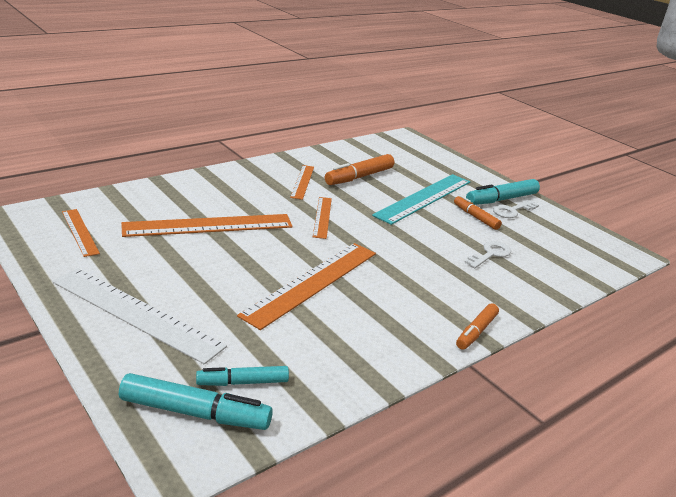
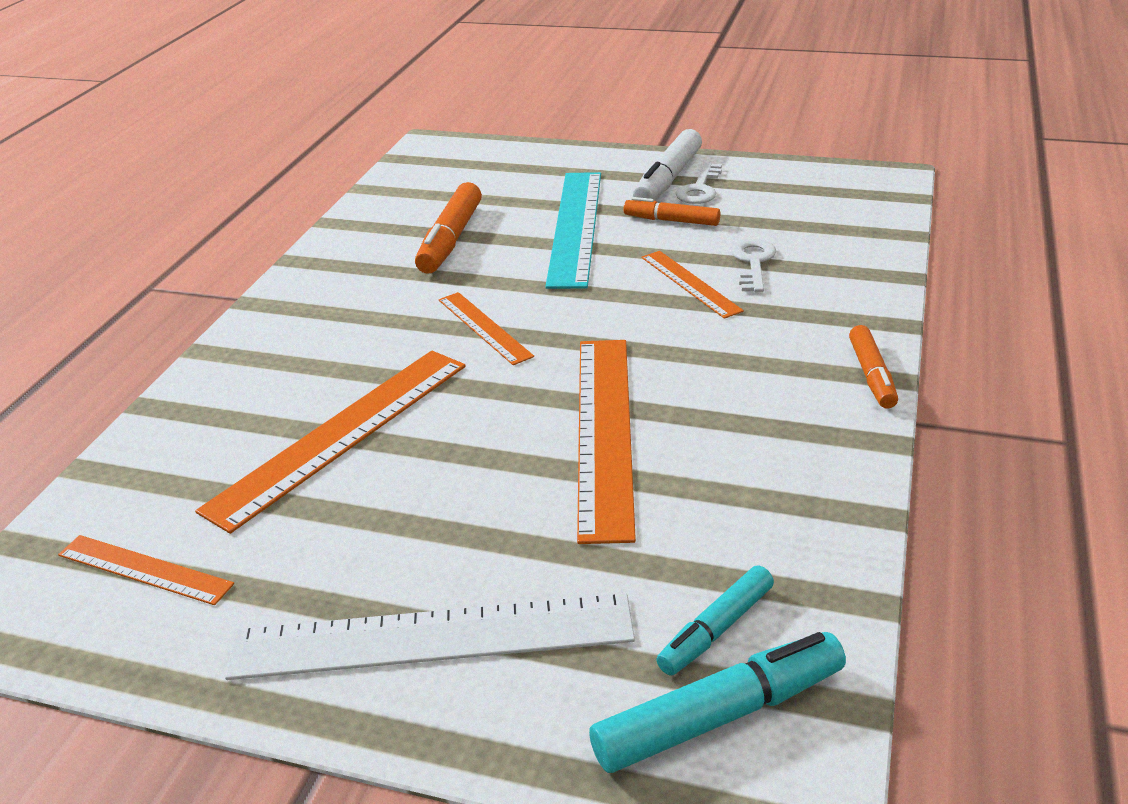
camera: 30 degrees left, 5 degrees up
orange ruler [290,165,314,200] -> orange ruler moved to [642,251,744,319]
turquoise marker [466,179,540,205] -> white marker [633,129,702,201]

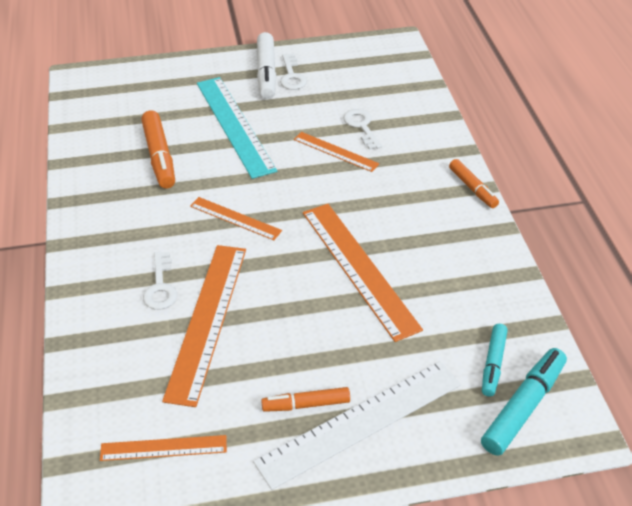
camera: 30 degrees left, 10 degrees up
orange marker [623,197,720,226] -> orange marker moved to [261,387,350,412]
none -> white key [143,252,177,310]

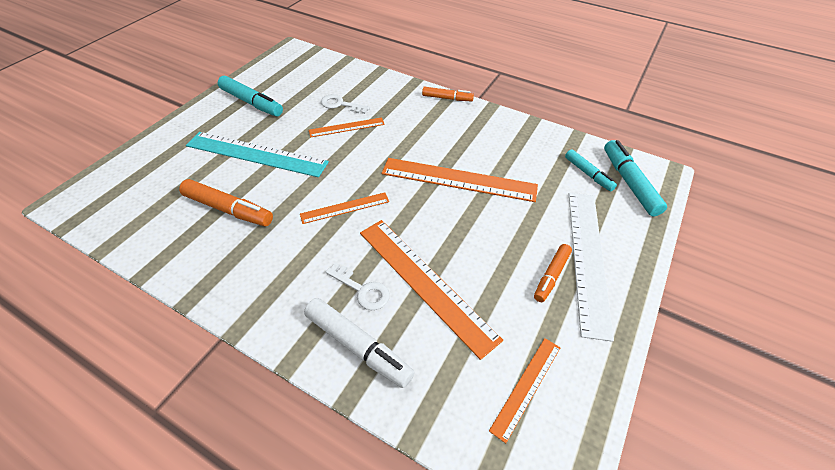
camera: 50 degrees left, 5 degrees up
white marker [257,32,277,99] -> white marker moved to [304,298,415,388]
white key [280,54,307,90] -> turquoise marker [218,76,283,116]

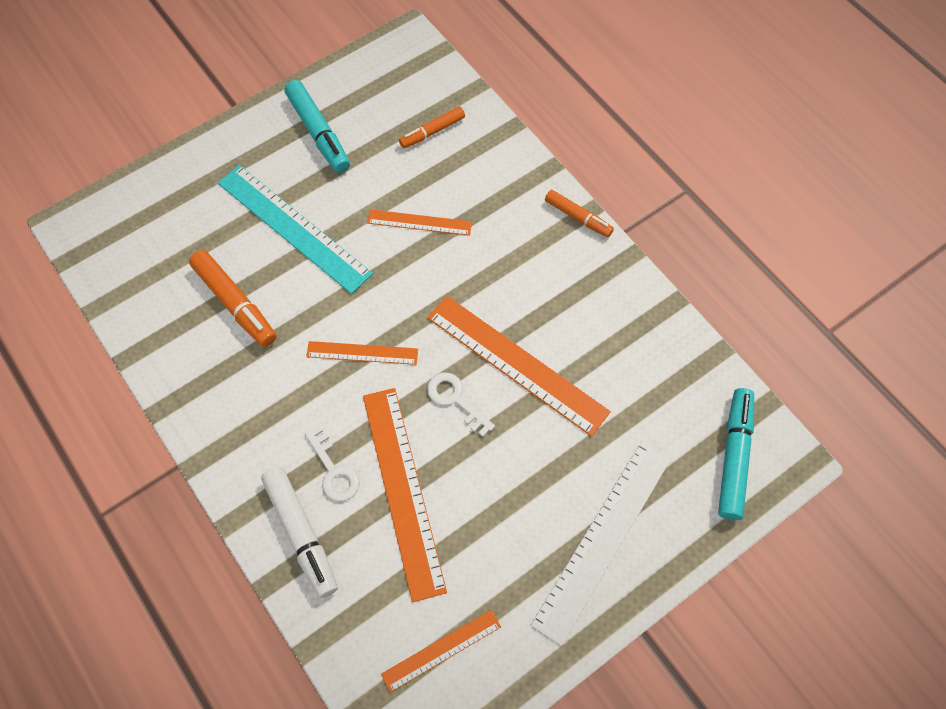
camera: 25 degrees right, 15 degrees up
white key [321,94,370,114] -> white key moved to [427,373,495,437]
orange marker [534,244,572,302] -> orange marker moved to [399,106,465,148]
turquoise marker [565,149,617,191] -> none

